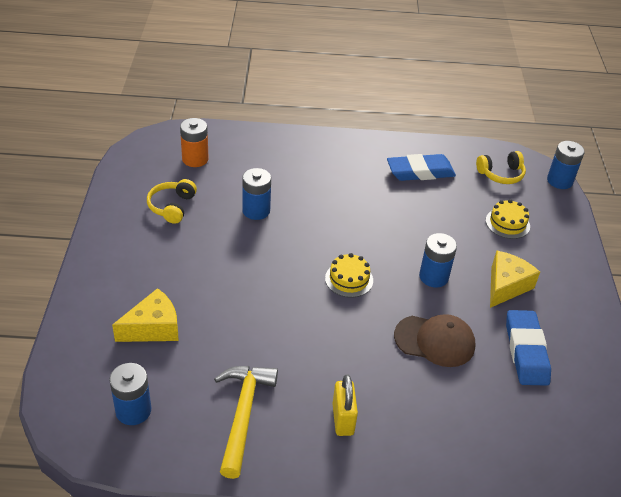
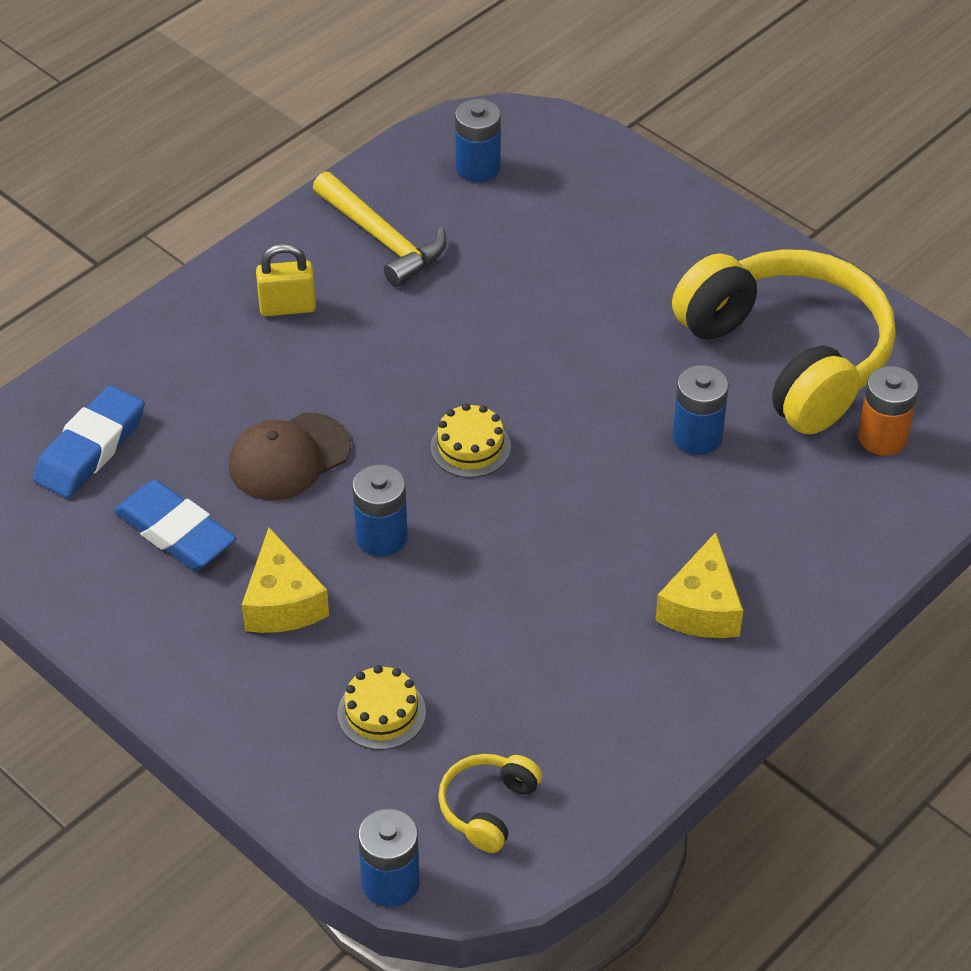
camera: 135 degrees right, 5 degrees up
yellow cheese [112,288,179,342] -> yellow cheese moved to [655,532,743,638]
yellow headphones [147,179,197,224] -> yellow headphones [672,249,896,434], size x2.41
yellow padlock [332,375,358,436] -> yellow padlock turned 45 degrees counterclockwise [256,243,316,316]
blue eraser [387,154,456,181] -> blue eraser moved to [33,385,145,498]

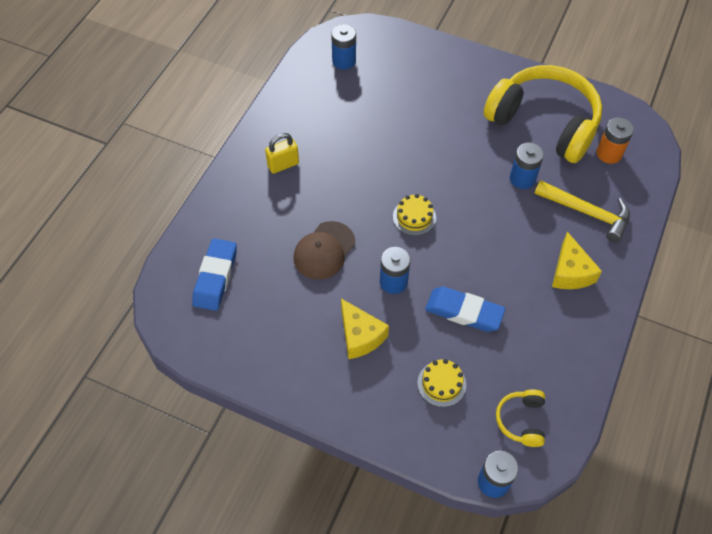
camera: 20 degrees left, 10 degrees up
blue eraser [114,480,237,570] -> blue eraser moved to [425,287,505,332]
yellow hammer [313,172,446,287] -> yellow hammer moved to [534,180,630,242]

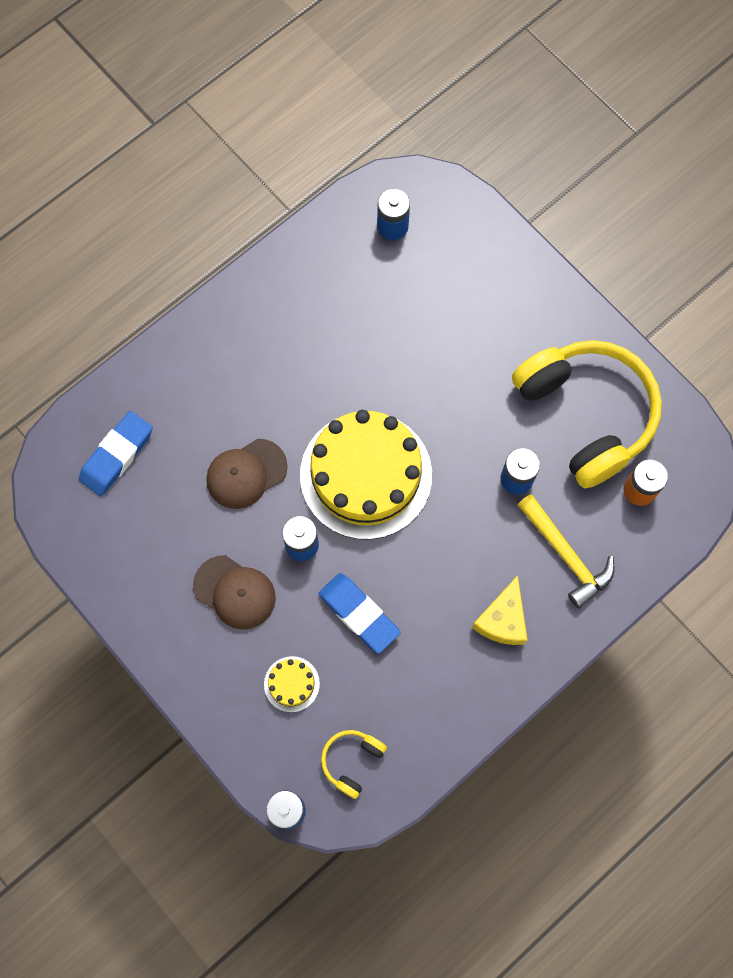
camera: 25 degrees right, 15 degrees up
yellow padlock [265,133,299,174] -> none
yellow cheese [341,299,389,359] -> brown cap [193,555,276,630]
yellow cake [393,194,436,236] -> yellow cake [300,410,432,540], size x2.48

